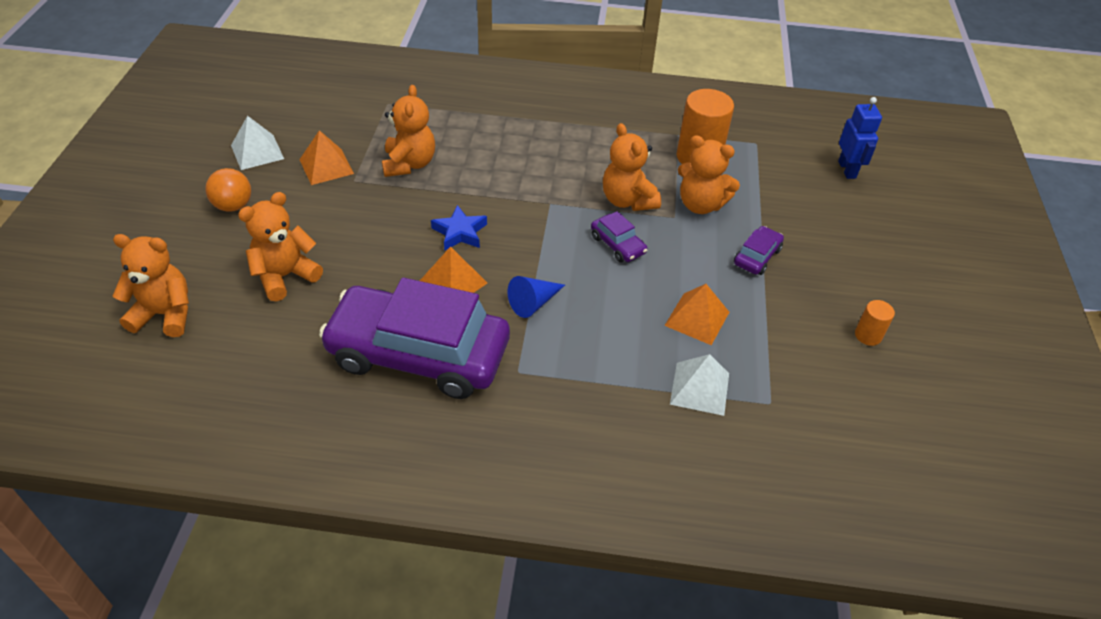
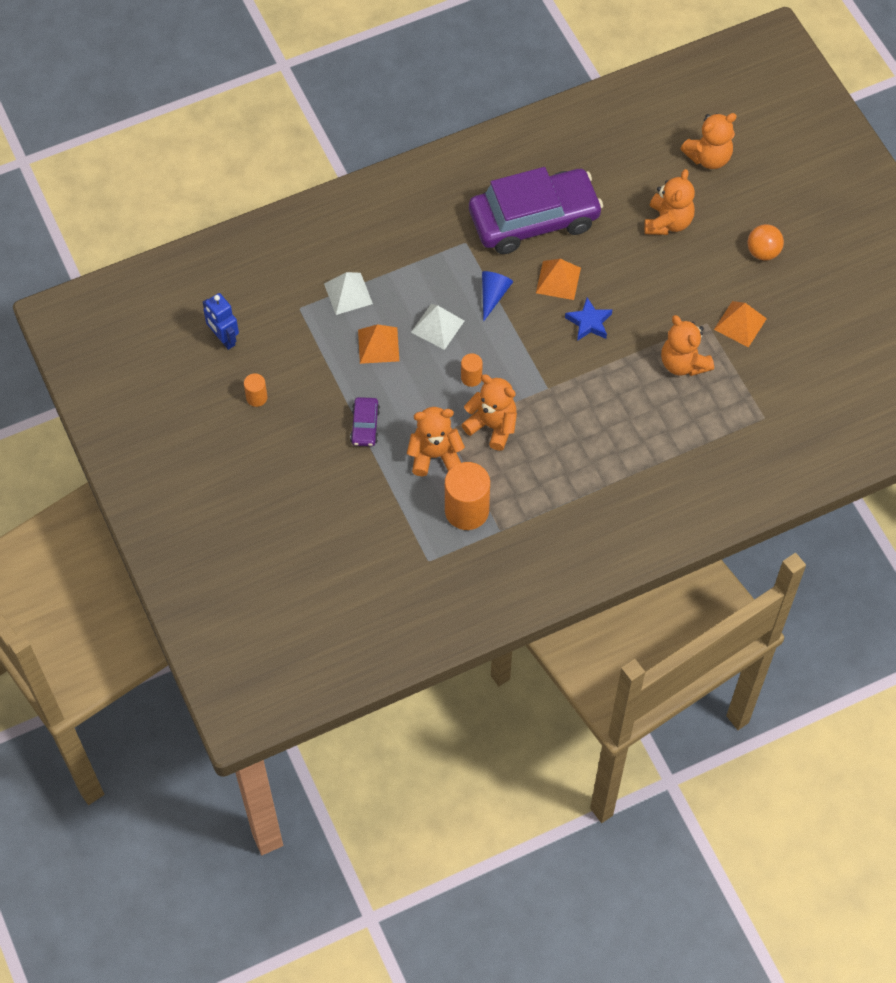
camera: 150 degrees right, 15 degrees up
white pyramid [231,116,284,170] -> white pyramid moved to [411,304,464,350]
purple car [591,211,648,262] -> orange cylinder [461,353,483,387]
blue robot [838,97,882,179] -> blue robot moved to [203,293,239,350]

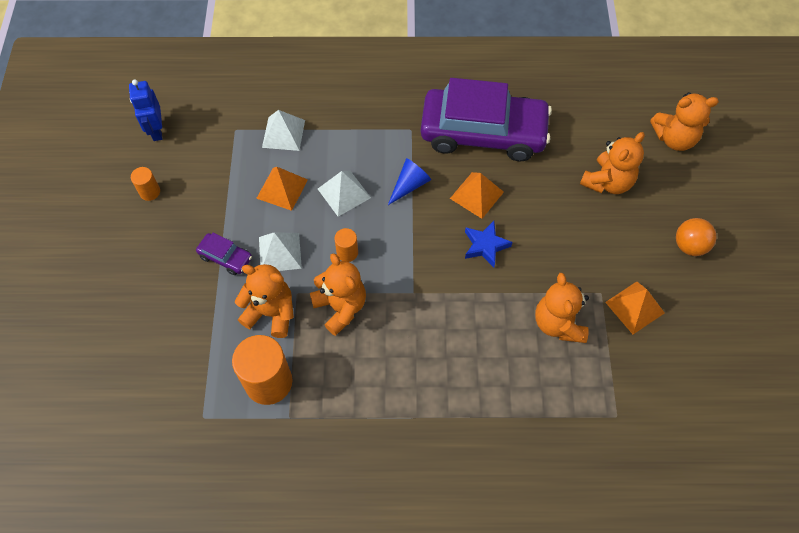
camera: 25 degrees right, 0 degrees up
purple car [350,397,380,446] -> purple car turned 90 degrees counterclockwise [196,233,252,275]
none -> white pyramid [259,232,302,271]

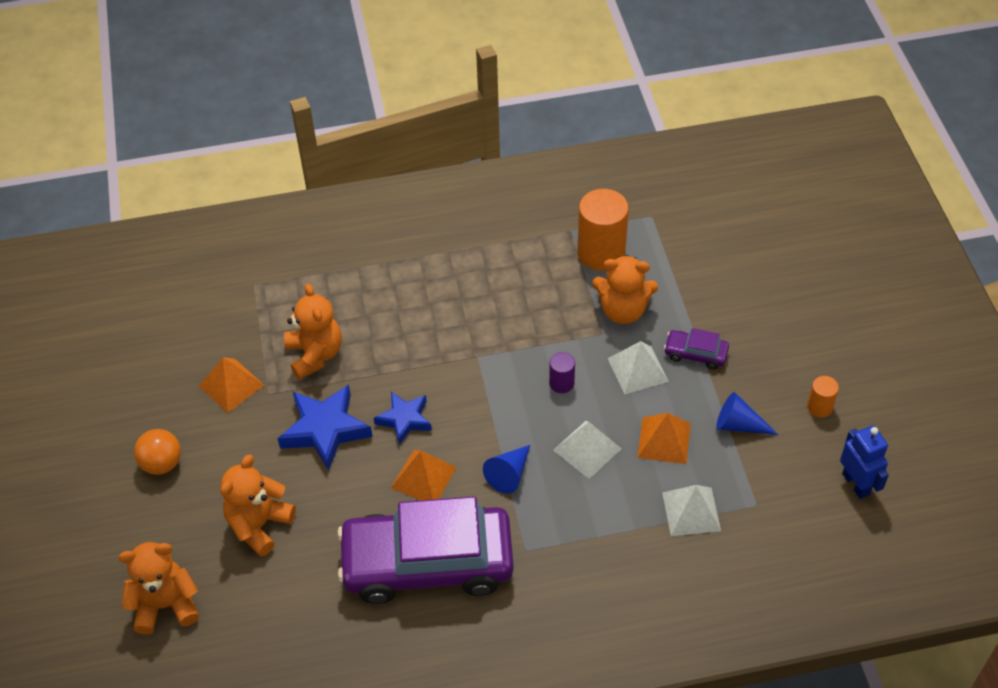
camera: 170 degrees right, 10 degrees down
orange teddy bear [310,253,366,336] -> none
orange cylinder [334,228,358,262] -> purple cylinder [549,352,575,393]
none -> blue star [277,385,372,471]
none -> blue cone [716,392,779,435]

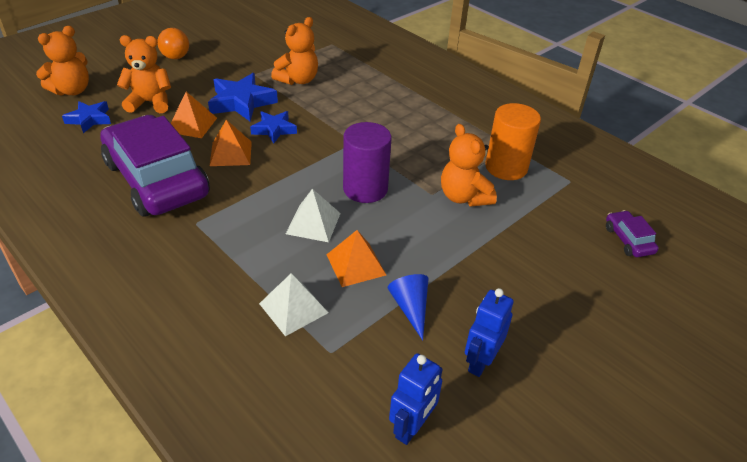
camera: 55 degrees right, 10 degrees down
orange teddy bear [118,542,199,635] -> orange teddy bear turned 90 degrees clockwise [36,26,89,96]
orange pyramid [199,357,264,413] -> orange pyramid moved to [171,92,217,138]
blue cone [483,445,530,494] -> none
purple cylinder [549,352,575,393] -> purple cylinder [343,122,391,203], size x2.04
white pyramid [608,341,669,394] -> none
purple car [664,328,729,370] -> purple car moved to [606,210,659,257]
orange cylinder [807,376,839,417] -> blue robot [465,288,514,377]
none -> blue star [62,101,111,133]

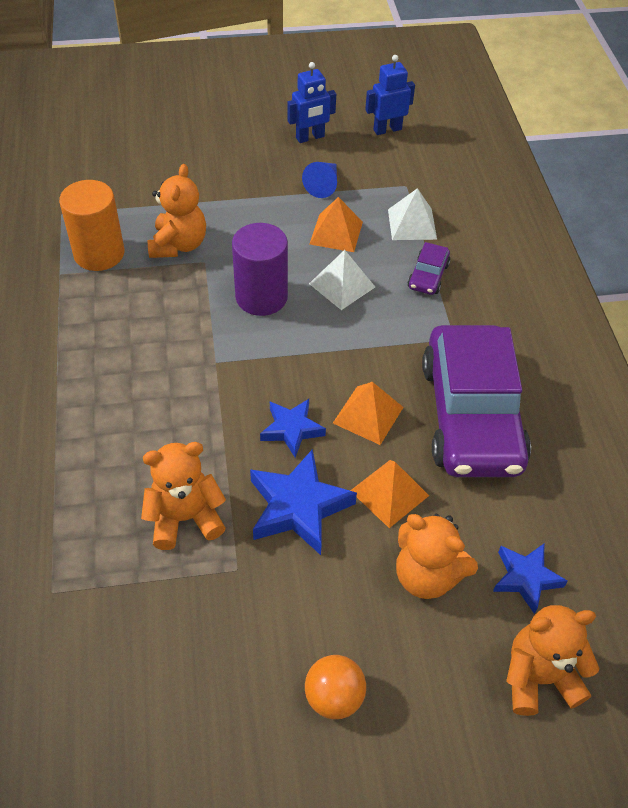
camera: 145 degrees left, 10 degrees up
purple car [606,210,659,257] -> purple car moved to [407,242,450,295]

